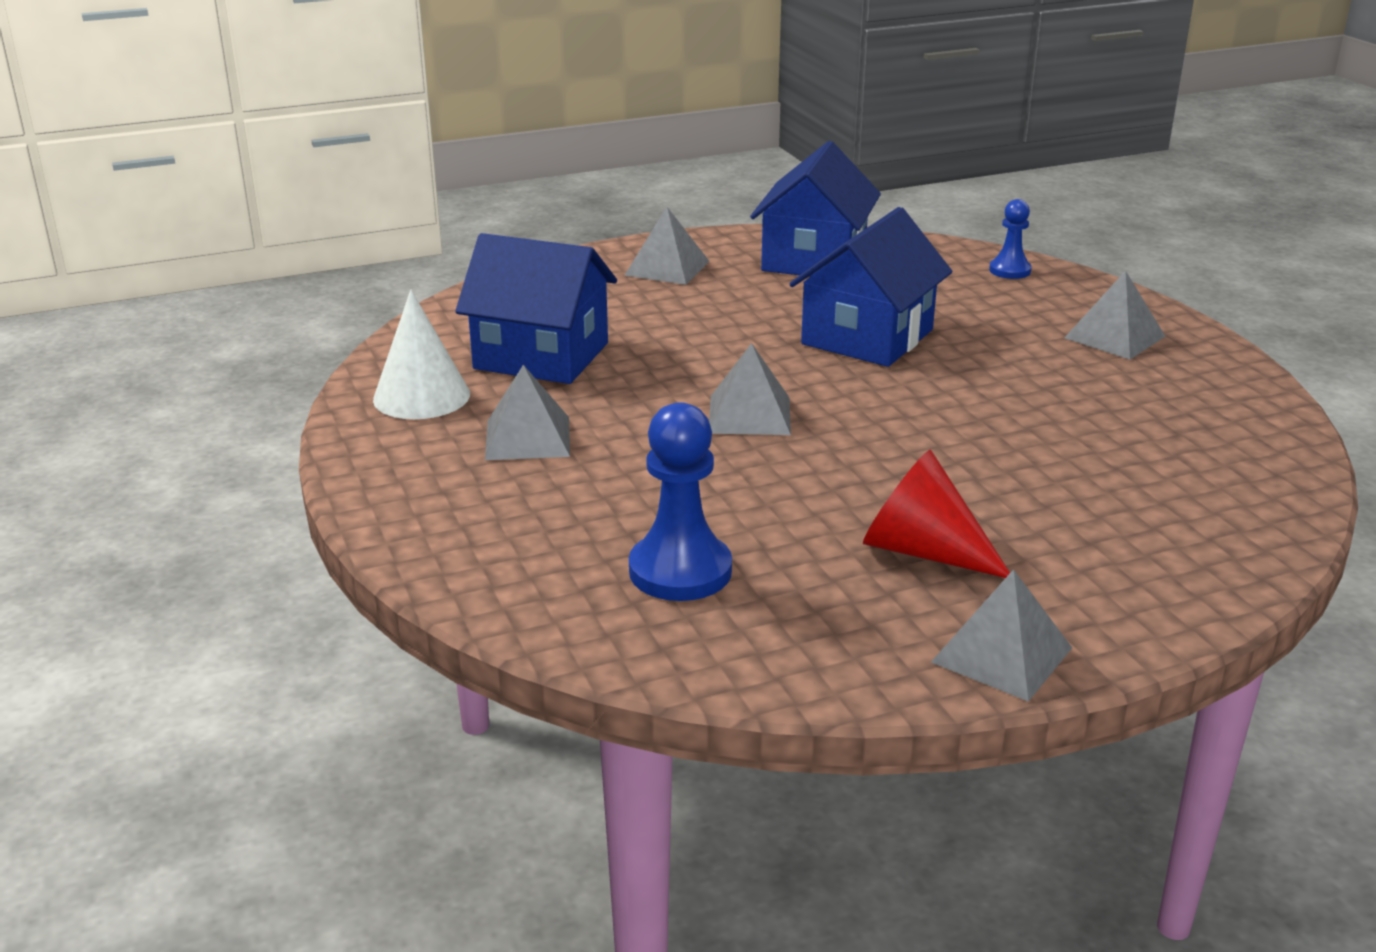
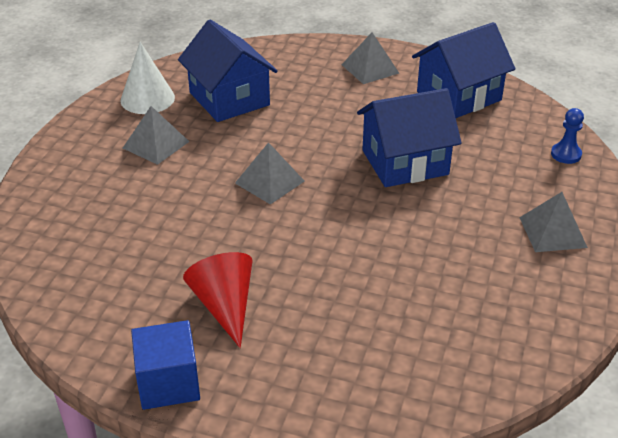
camera: 40 degrees right, 10 degrees up
blue pawn [629,402,732,601] -> none
grey pyramid [931,569,1072,702] -> blue cube [131,320,200,410]

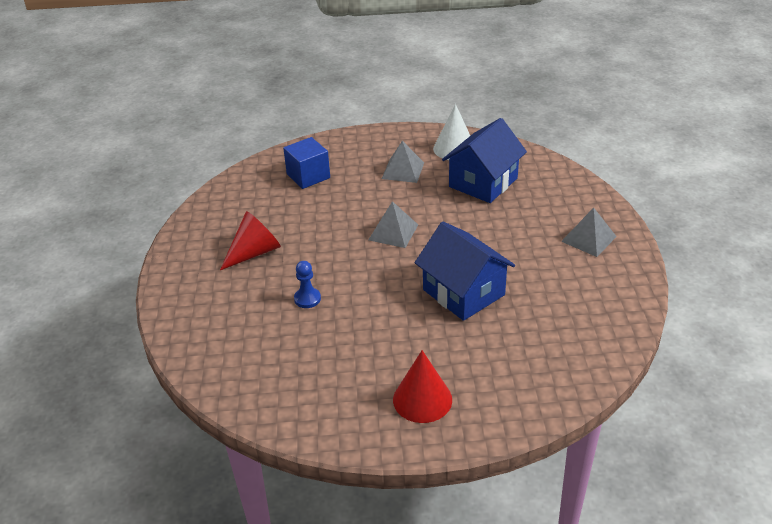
camera: 70 degrees right, 0 degrees up
blue cube [131,320,200,410] -> blue cube moved to [283,137,330,189]
blue house [412,22,515,118] -> none
grey pyramid [519,192,588,252] -> red cone [393,350,452,423]
blue pawn [551,108,584,164] -> blue pawn moved to [294,261,321,308]

